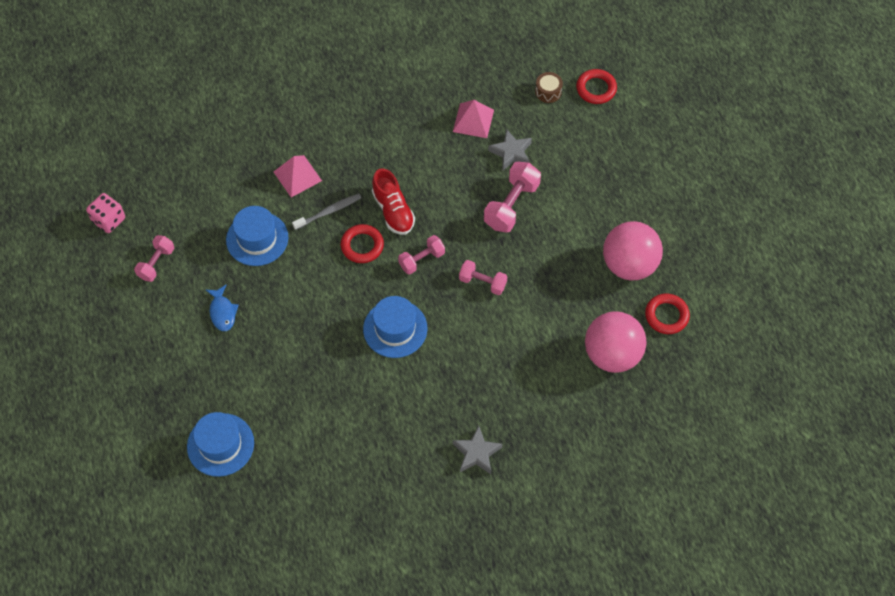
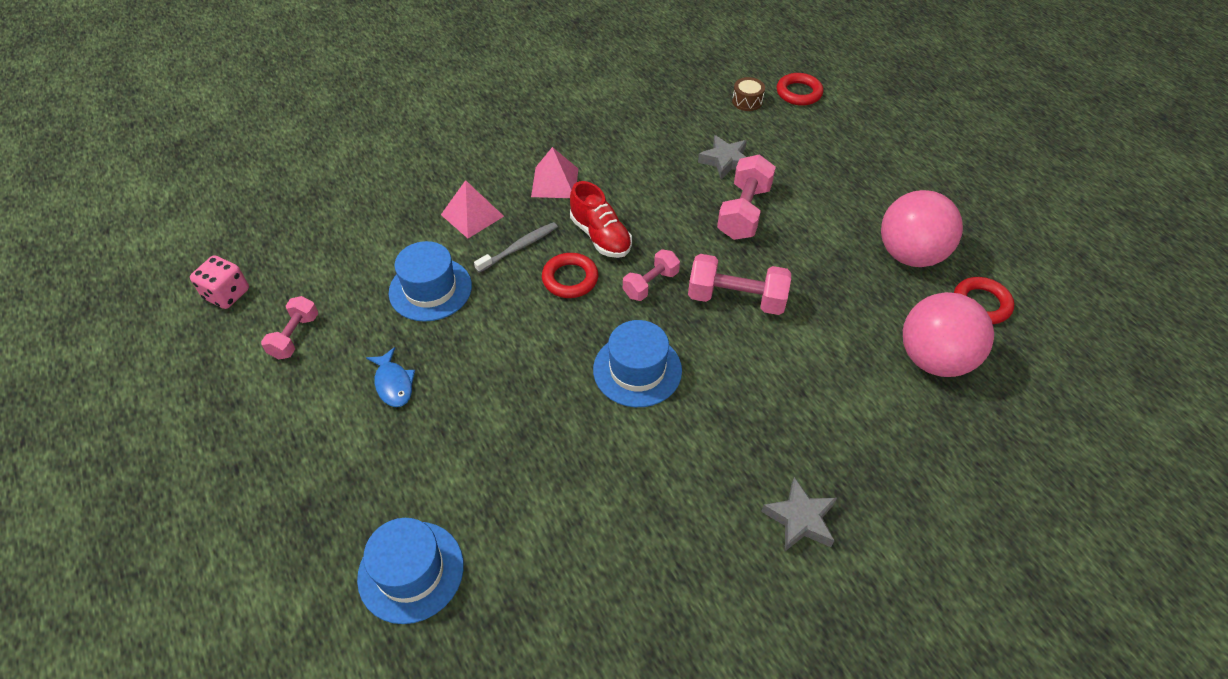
camera: 10 degrees left, 10 degrees down
pink pyramid [453,100,494,138] -> pink pyramid moved to [531,147,578,198]
pink dumbbell [459,260,507,295] -> pink dumbbell [688,254,791,315], size x1.59

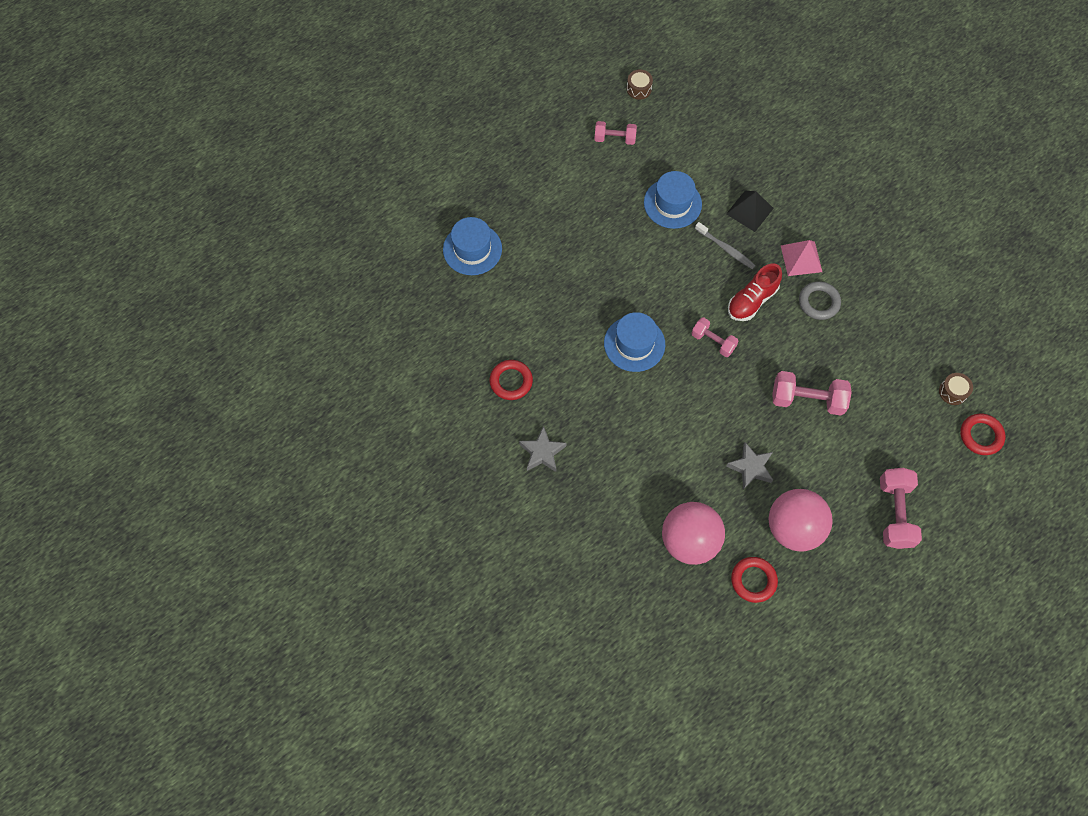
camera: 80 degrees right, 15 degrees up
pink dice [190,255,249,309] -> brown drum [627,69,653,99]
blue fish [366,347,415,407] -> none
pink pyramid [441,180,504,238] -> black pyramid [726,191,774,232]
red ring [542,253,598,298] -> red ring moved to [490,360,533,400]
pink dumbbell [688,254,791,315] -> pink dumbbell moved to [880,468,922,549]
grey star [698,135,747,179] -> grey star moved to [726,442,773,490]
none -> grey ring [799,281,841,320]

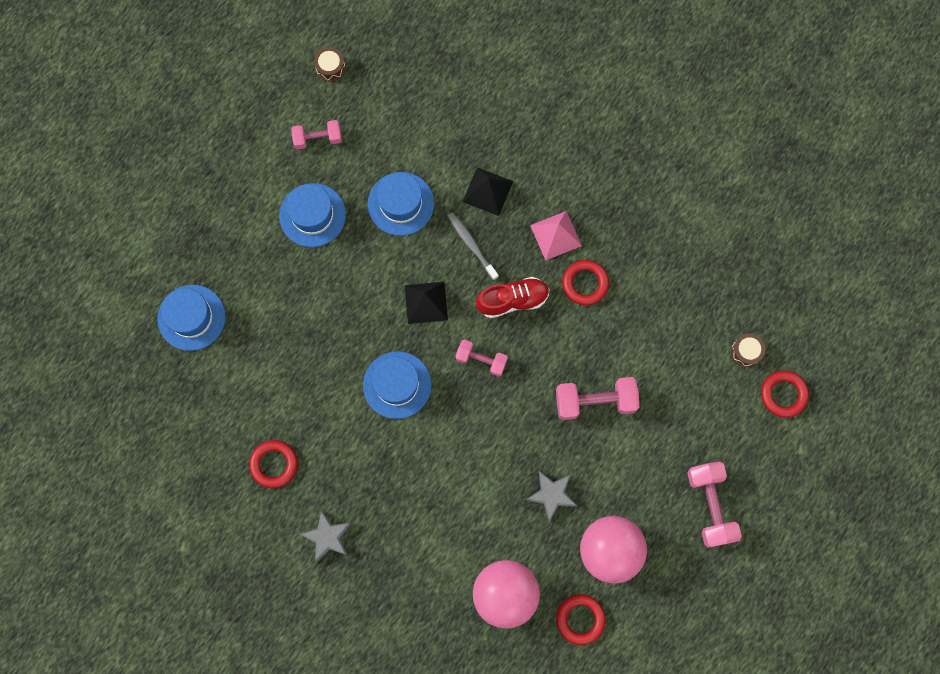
camera: 15 degrees left, 10 degrees up
grey toothbrush [695,222,756,269] -> grey toothbrush turned 150 degrees counterclockwise [447,212,499,280]
red shoe [728,263,782,321] -> red shoe turned 135 degrees counterclockwise [476,277,550,318]
grey ring [799,281,841,320] -> red ring [562,260,609,305]
none -> blue hat [279,183,346,247]
none -> black pyramid [405,282,448,324]

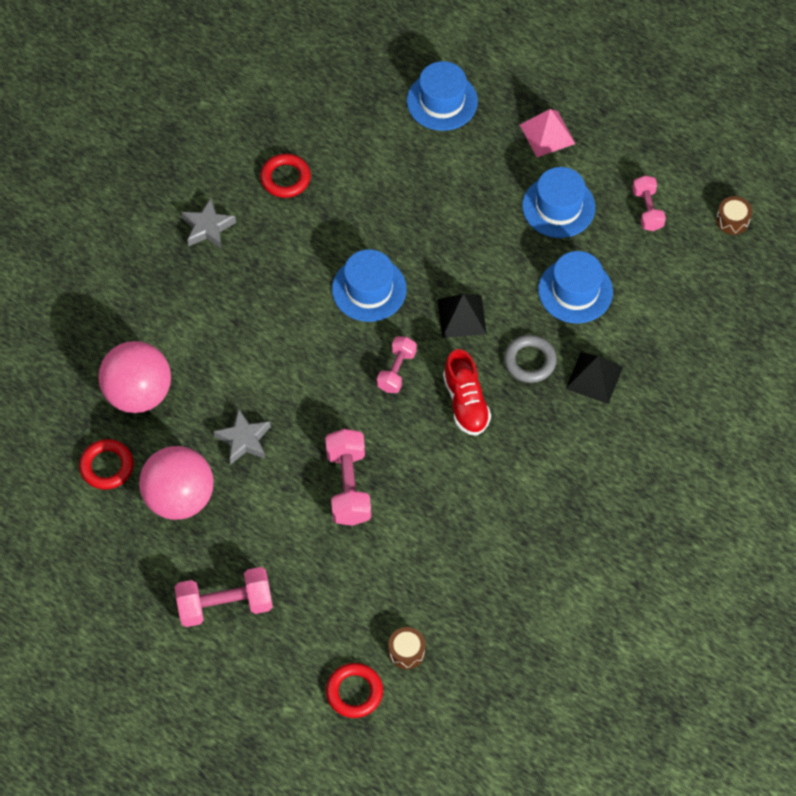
camera: 90 degrees right, 15 degrees down
grey toothbrush [447,212,499,280] -> grey ring [504,335,557,383]
pink pyramid [530,211,582,261] -> pink pyramid moved to [520,109,575,157]
red ring [562,260,609,305] -> none

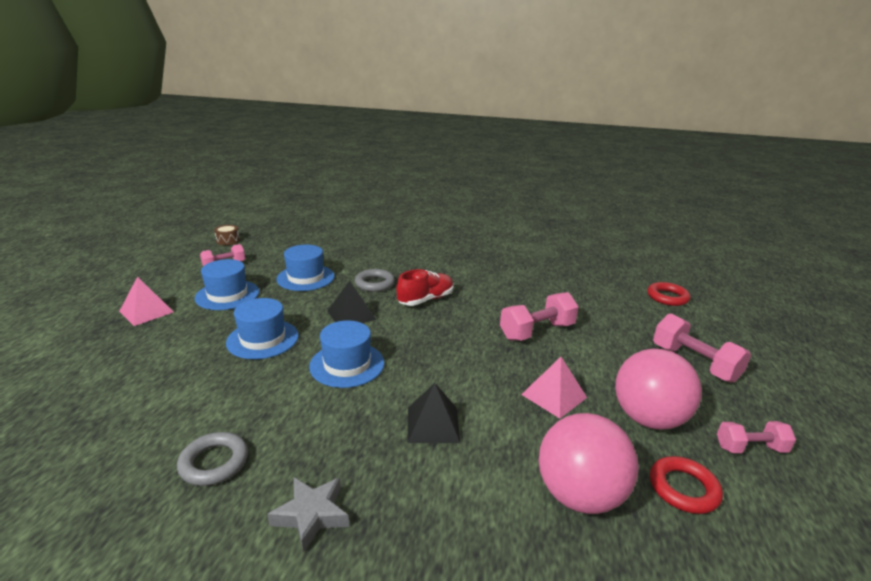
camera: 115 degrees left, 35 degrees down
grey star [213,408,271,465] -> pink pyramid [521,357,587,419]
red ring [260,154,311,198] -> grey ring [177,432,248,486]
pink dumbbell [377,336,417,393] -> pink dumbbell moved to [717,421,796,453]
brown drum [388,627,425,669] -> none
blue hat [407,61,478,131] -> blue hat moved to [226,298,299,359]
black pyramid [566,352,623,404] -> black pyramid moved to [407,383,460,443]

